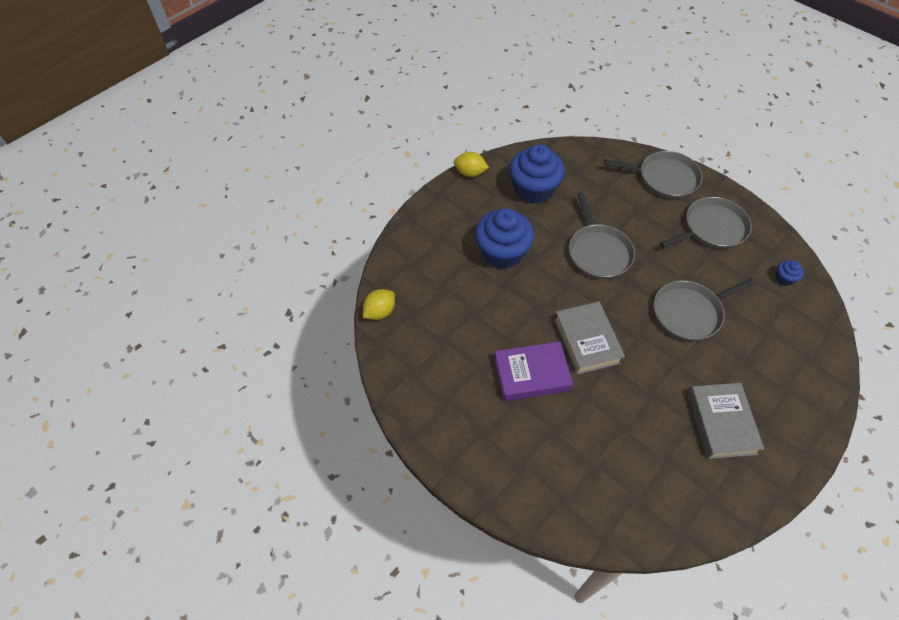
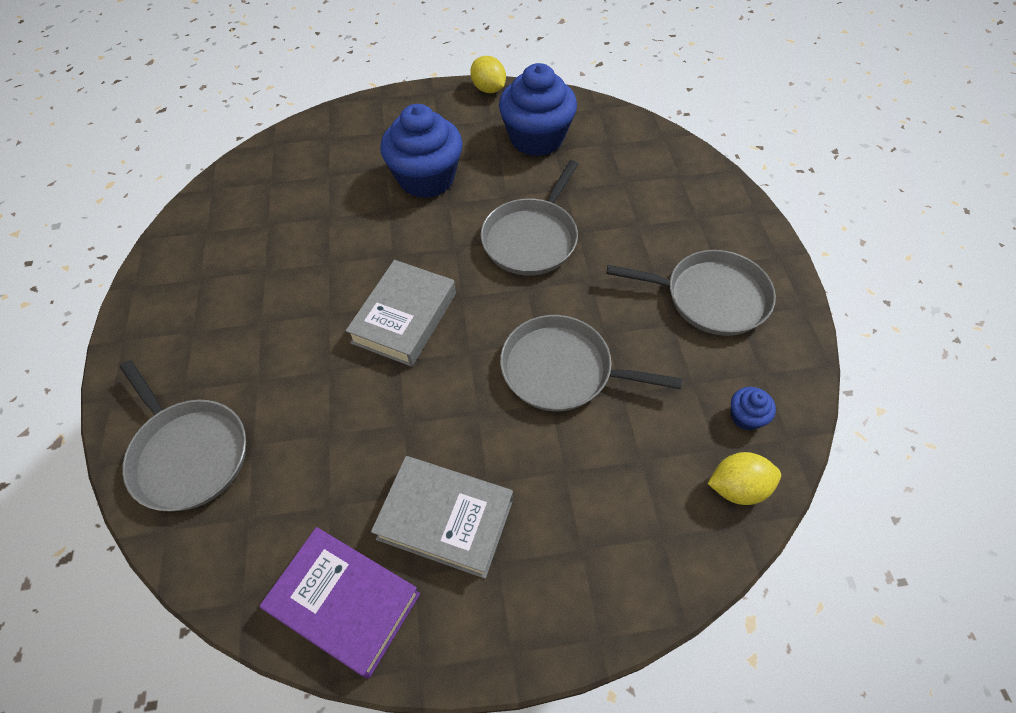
camera: 40 degrees right, 0 degrees up
yellow lemon [363,289,395,320] -> yellow lemon moved to [708,452,781,505]
purple book [494,342,573,401] -> purple book moved to [260,527,420,679]
grey pan [604,151,702,199] -> grey pan moved to [120,360,246,511]
grey book [688,383,764,459] -> grey book turned 75 degrees clockwise [371,456,513,579]

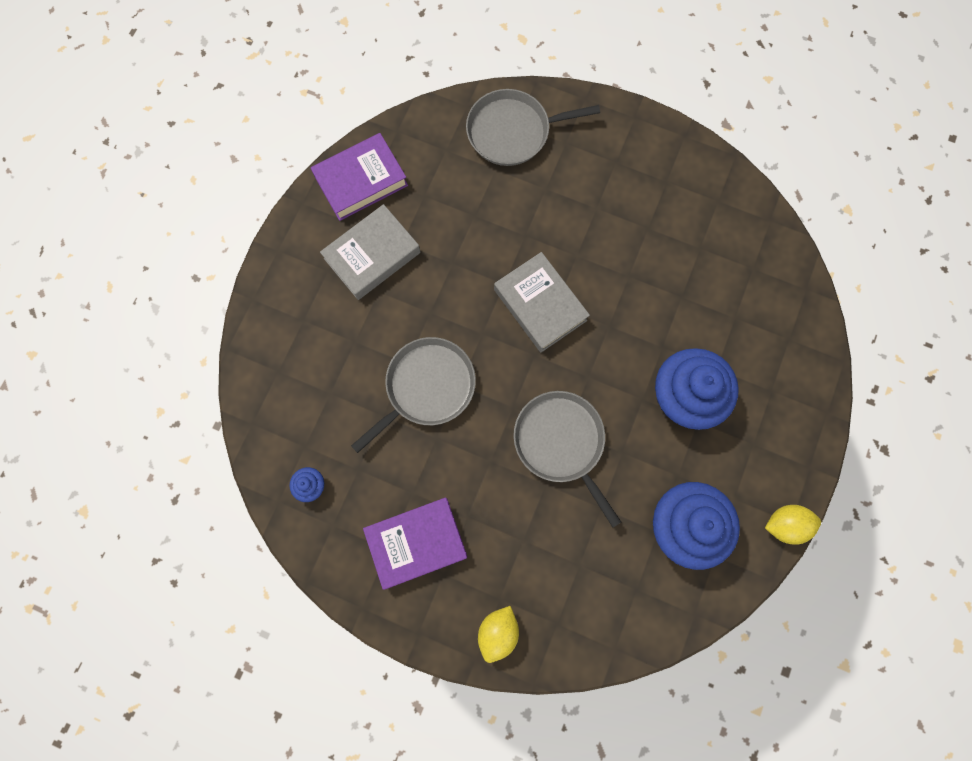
camera: 120 degrees right, 20 degrees up
grey pan [606,250,776,336] -> purple book [363,497,468,590]
yellow lemon [708,452,781,505] -> yellow lemon moved to [478,606,519,663]

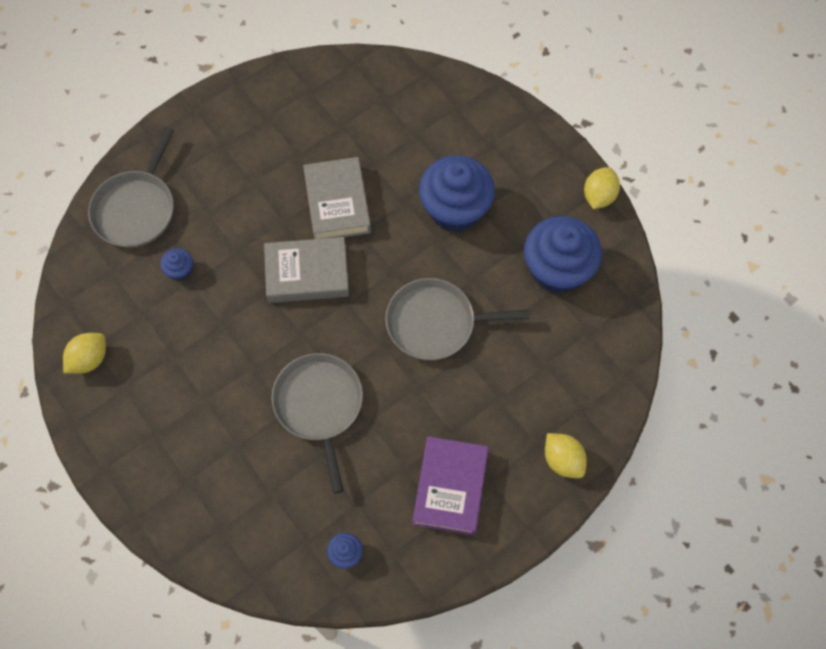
camera: 60 degrees left, 10 degrees down
purple book [311,133,408,221] -> yellow lemon [63,333,106,374]
grey book [320,204,420,300] -> grey book moved to [303,157,371,239]
none -> blue cupcake [160,248,193,281]

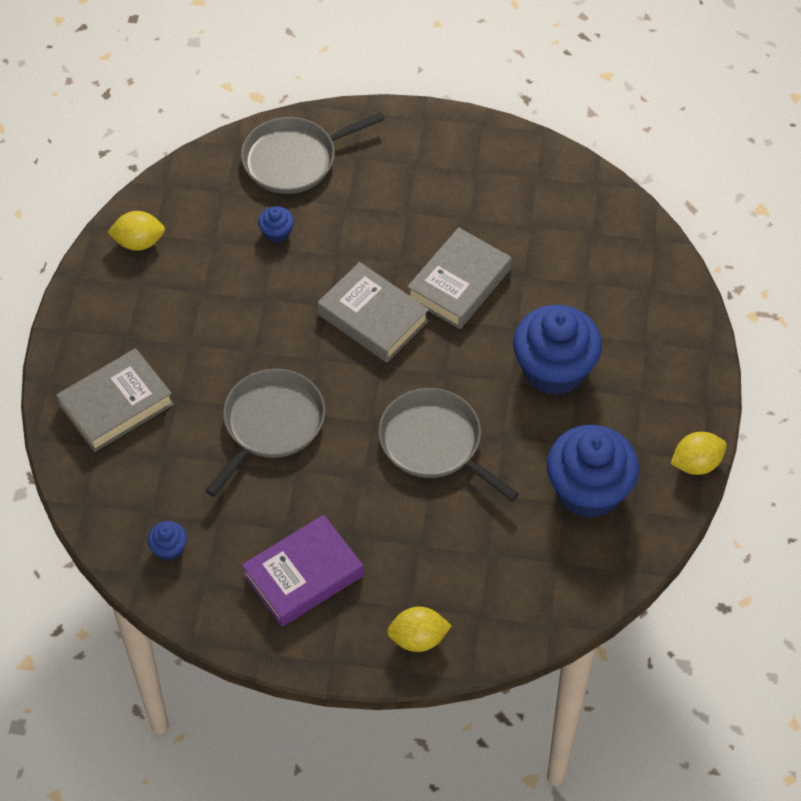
camera: 45 degrees right, 10 degrees down
yellow lemon [545,433,587,478] -> yellow lemon turned 75 degrees clockwise [387,607,452,652]
none -> grey book [56,348,174,452]

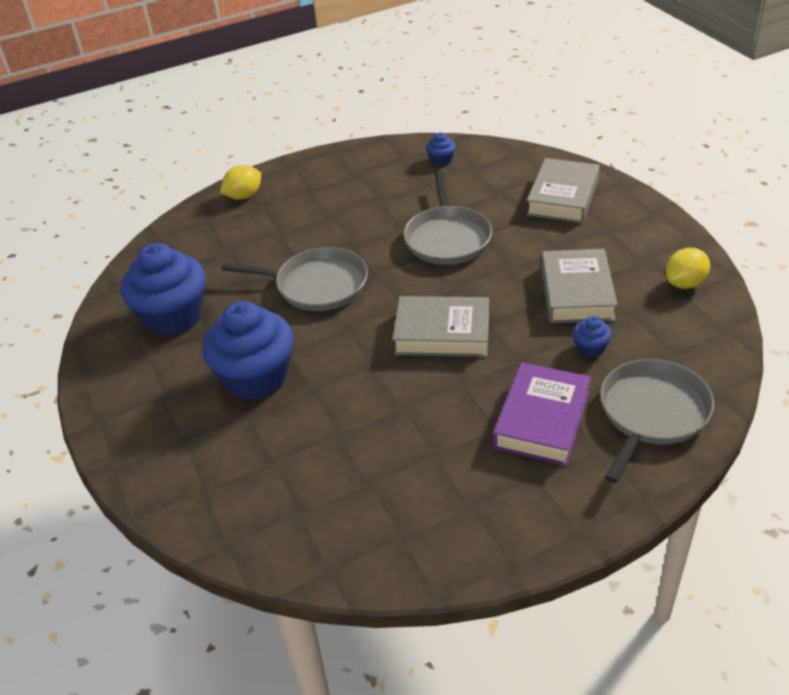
camera: 150 degrees right, 15 degrees down
purple book [242,515,364,627] -> purple book moved to [493,362,591,466]
grey book [407,227,512,329] -> grey book moved to [541,249,618,323]
yellow lemon [671,432,727,475] -> none

